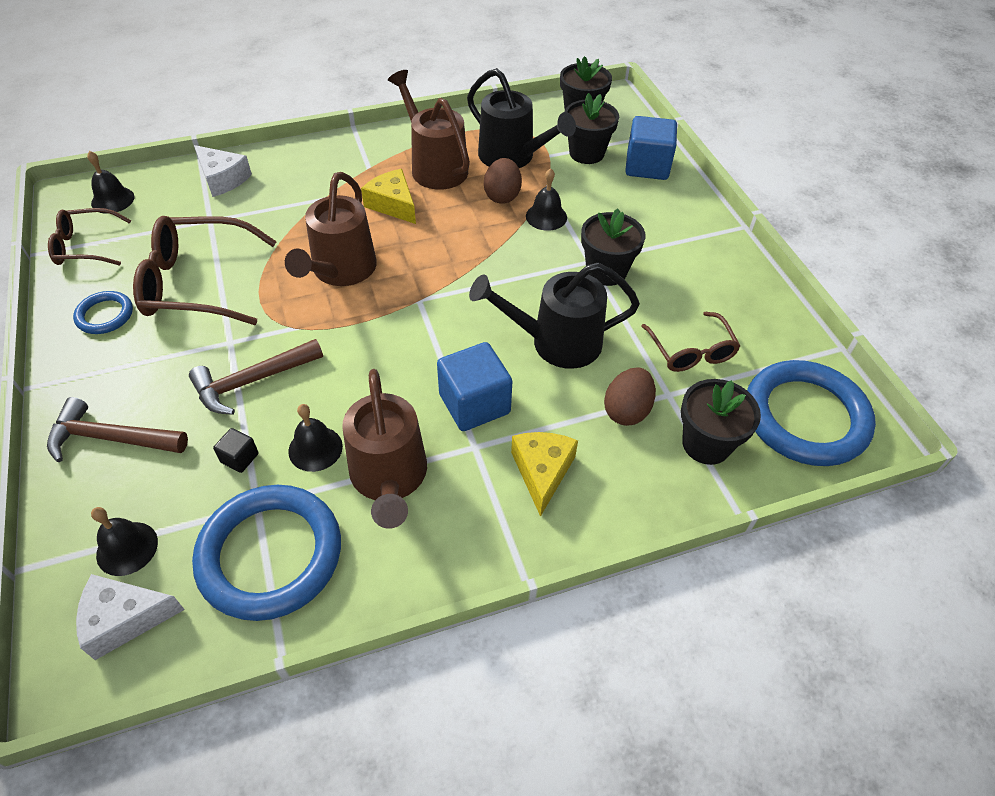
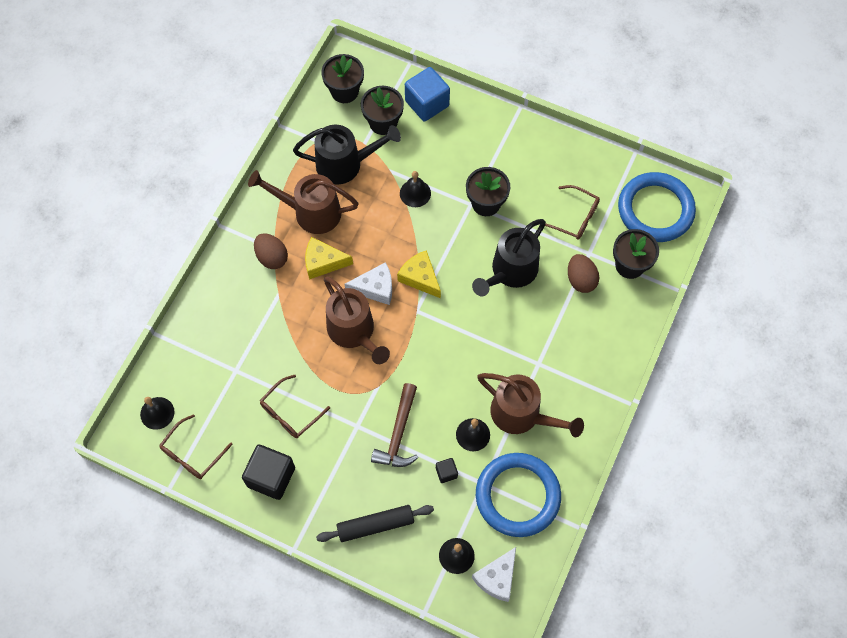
camera: 45 degrees left, 15 degrees up
brown hammer [47,397,188,462] -> black rolling pin [316,505,434,542]
blue ring [73,291,133,334] -> black cube [242,444,295,500]
brown glasses [133,216,277,325] -> brown glasses [260,375,330,438], size x0.59
white cheese [194,145,252,197] -> white cheese moved to [344,262,392,305]
blue cube [437,342,512,431] -> none
brown egg [484,158,522,204] -> brown egg moved to [254,233,288,269]
yellow cheese [511,432,578,517] -> yellow cheese moved to [397,250,441,298]

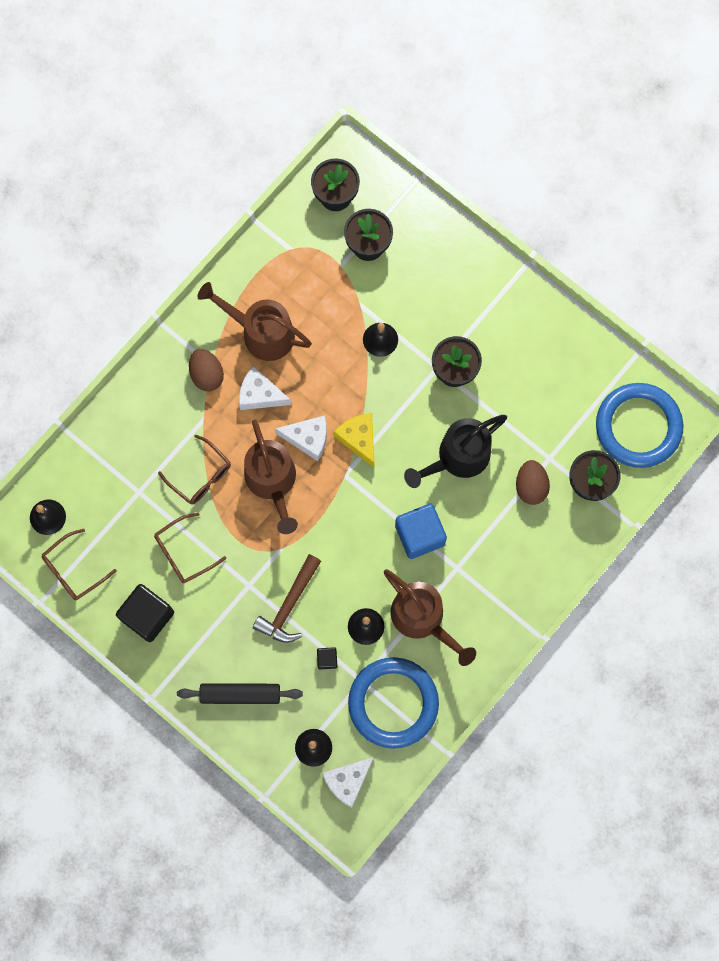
camera: 15 degrees right, 10 degrees up
black watering can [293,125,401,184] -> none
yellow cheese [305,237,353,280] -> white cheese [239,366,291,410]
blue cube [405,67,450,122] -> blue cube moved to [395,504,447,559]
brown glasses [539,185,600,240] -> brown glasses moved to [158,435,231,505]

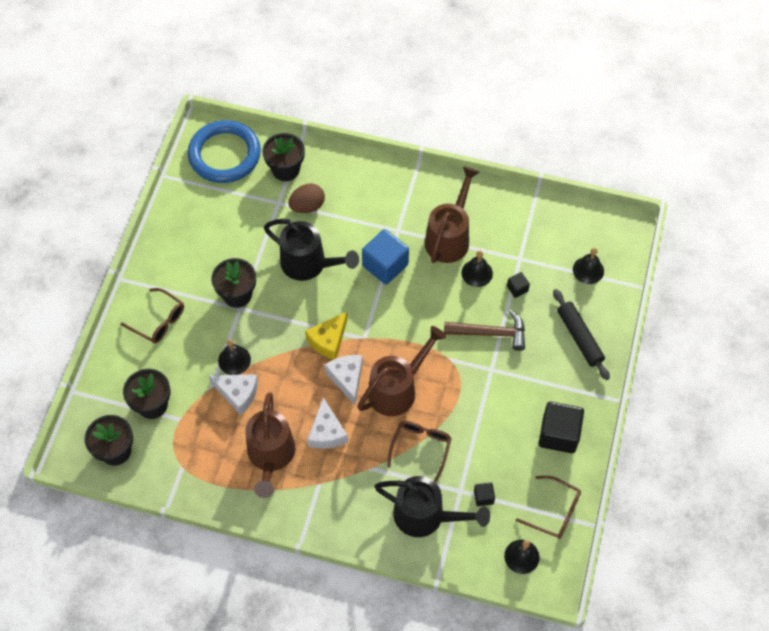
camera: 115 degrees left, 15 degrees down
brown glasses [154,513,226,583] -> brown glasses moved to [121,288,184,343]
brown egg [189,349,224,391] -> none
white cheese [322,757,374,808] -> white cheese moved to [209,375,258,415]
blue ring [348,657,439,749] -> none
none -> black watering can [374,476,490,537]
none -> black cube [474,482,495,506]

